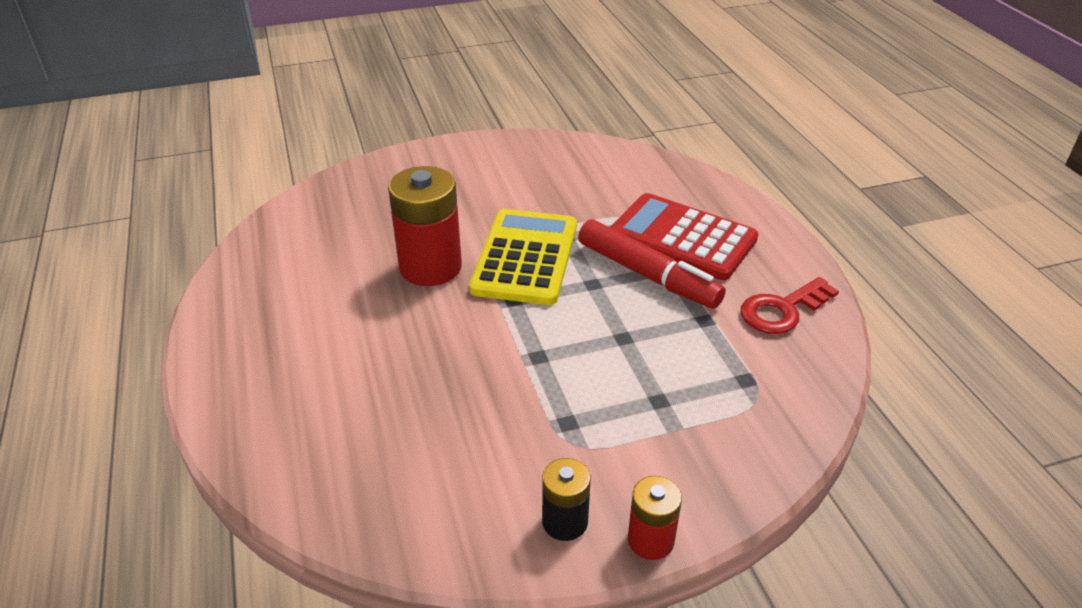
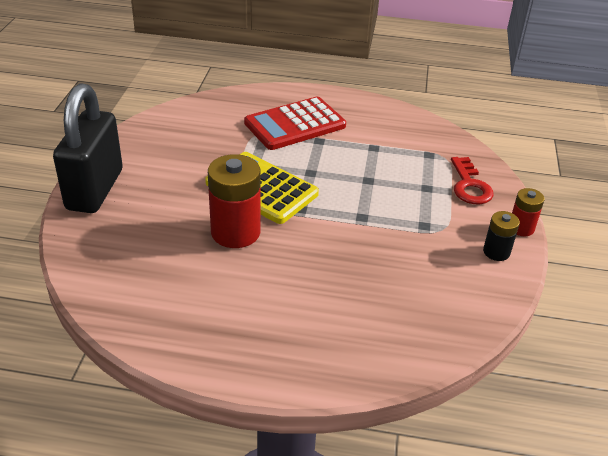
camera: 65 degrees left, 0 degrees up
red marker [578,219,726,309] -> none
red key [741,277,839,334] -> red key moved to [451,157,494,204]
none -> black padlock [53,83,123,213]

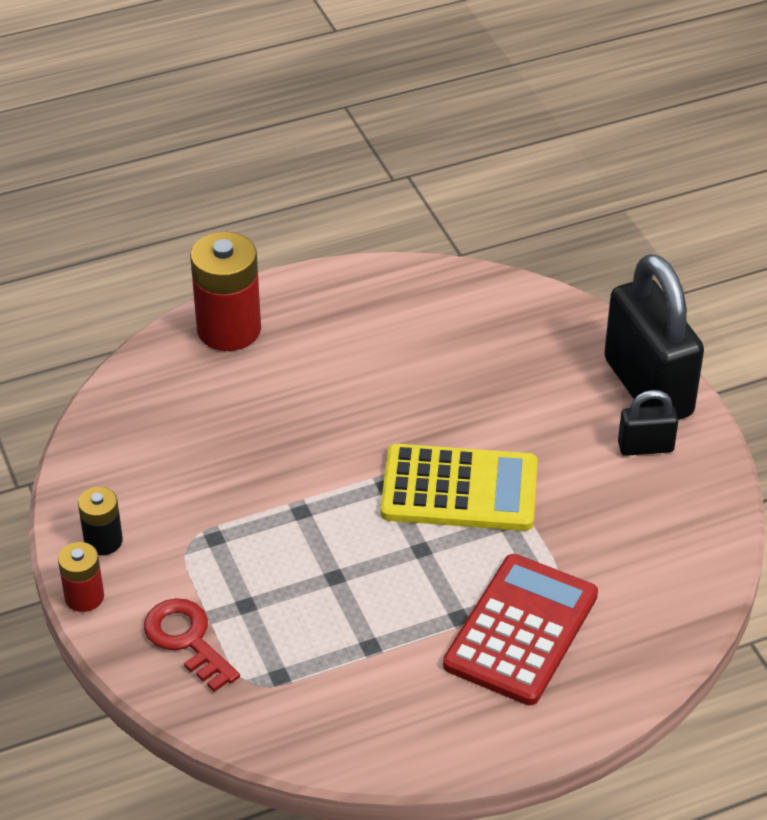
camera: 150 degrees right, 5 degrees up
red battery [208,154,261,248] -> red battery moved to [190,232,261,351]
none -> black padlock [618,390,679,456]

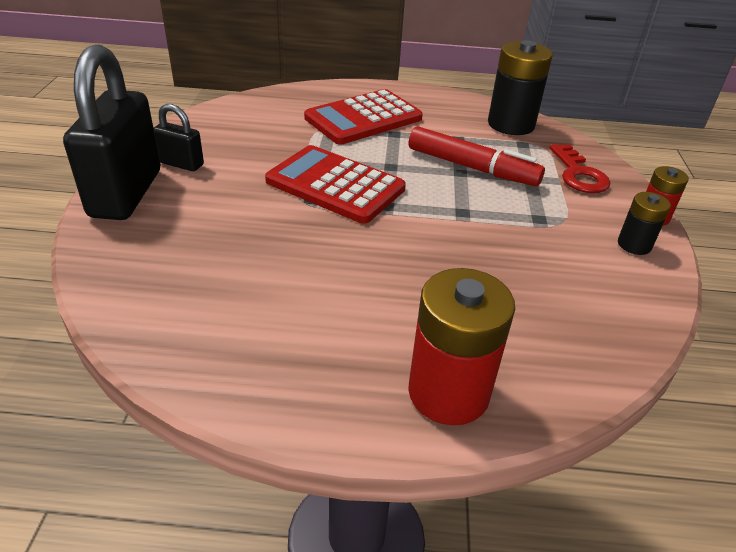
camera: 155 degrees left, 5 degrees down
yellow calculator [380,444,538,531] -> red calculator [265,145,406,224]
none -> red marker [409,126,545,186]
none -> black battery [488,40,553,135]

